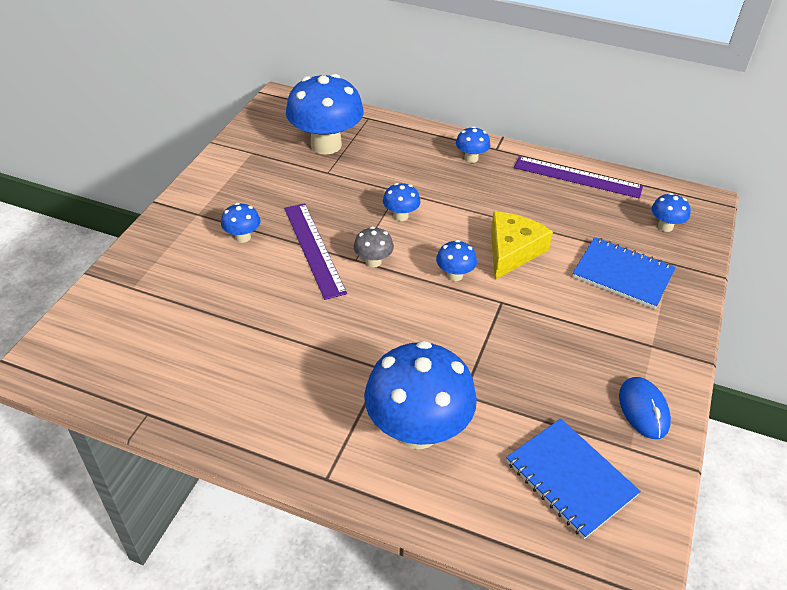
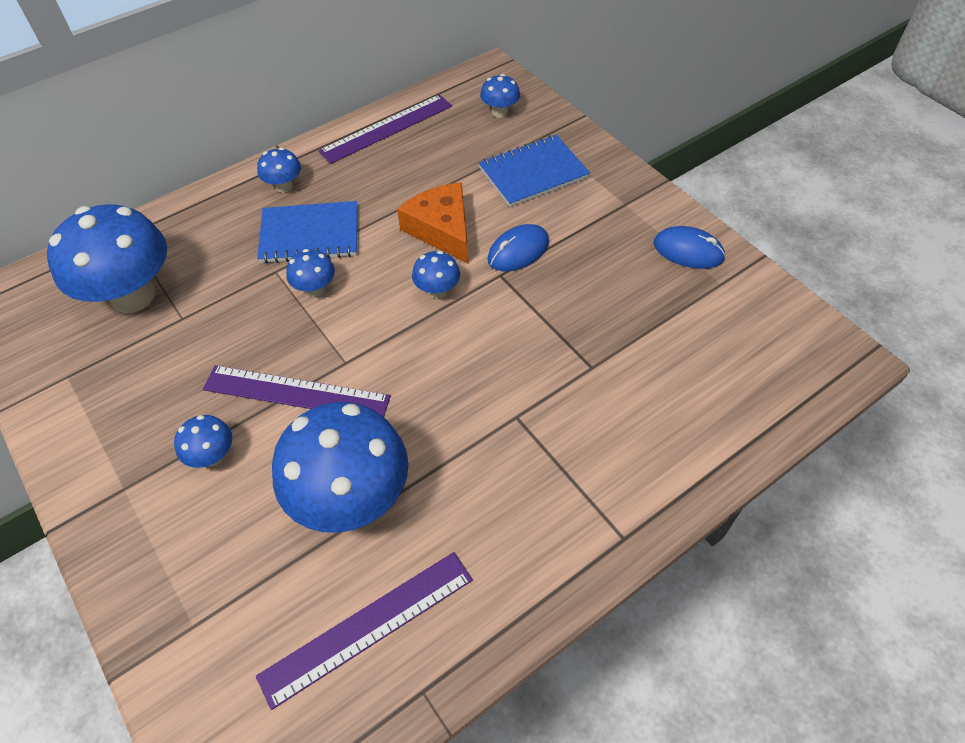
camera: 55 degrees left, 10 degrees up
grey mushroom [354,227,394,267] -> none
blue mushroom [364,341,477,449] -> blue mushroom moved to [272,402,409,533]
yellow cheese [491,211,553,280] -> orange cheese [397,182,468,264]
blue notebook [506,419,641,539] -> blue notebook moved to [257,201,357,264]
none -> purple ruler [256,552,473,710]
none -> blue mouse [488,224,549,271]

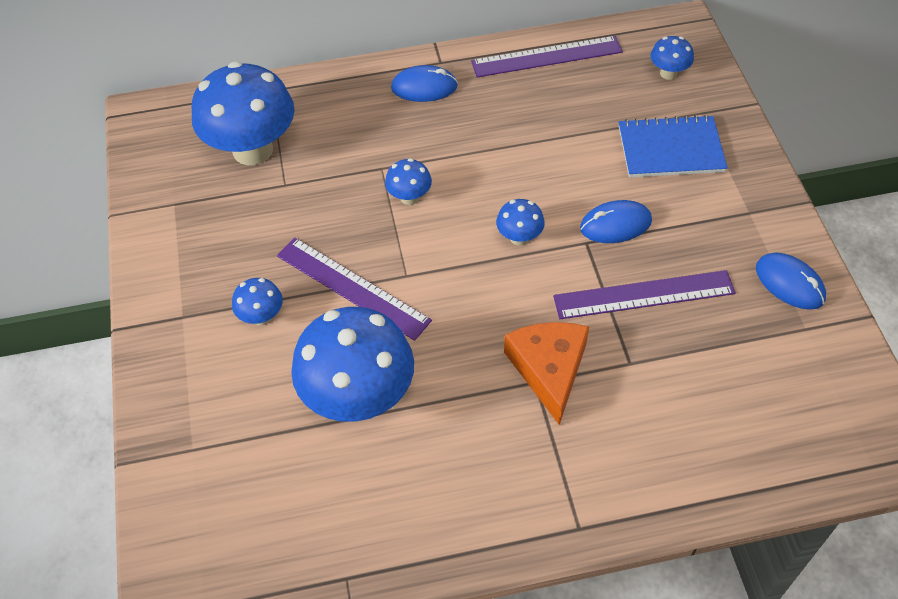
camera: 25 degrees right, 0 degrees up
purple ruler [256,552,473,710] -> purple ruler moved to [553,270,736,319]
blue mushroom [257,148,301,193] -> blue mouse [391,65,458,102]
blue notebook [257,201,357,264] -> none
orange cheese [397,182,468,264] -> orange cheese moved to [504,322,589,425]

